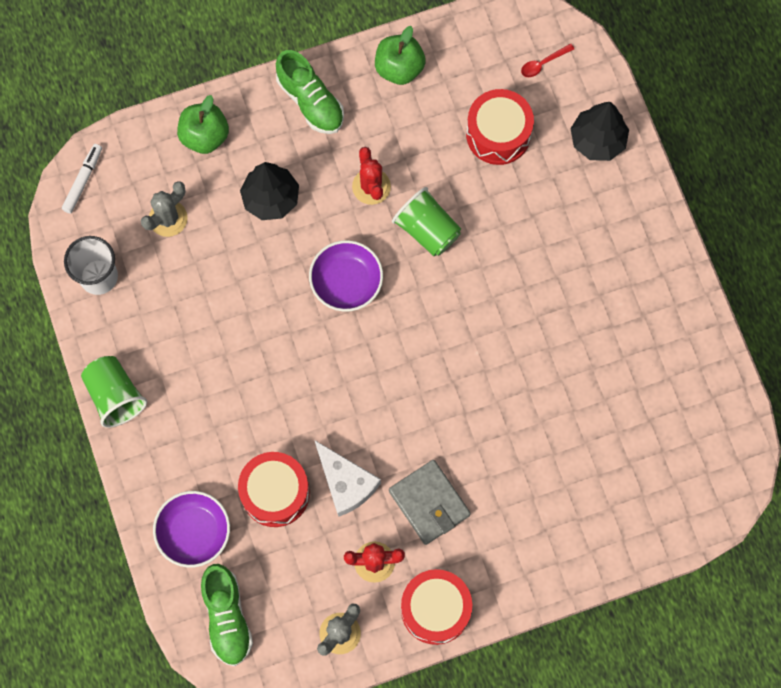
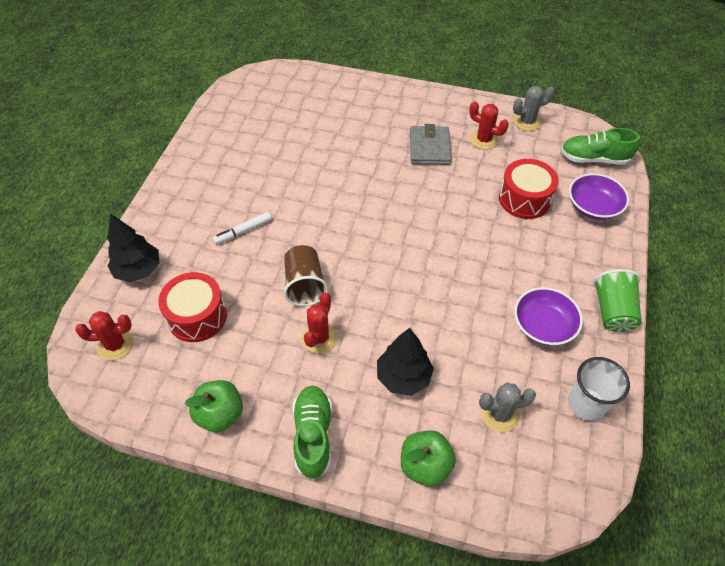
camera: 145 degrees left, 20 degrees down
white marker [62,144,102,213] -> white marker moved to [213,212,272,245]
green shoe [201,564,253,666] -> green shoe turned 105 degrees counterclockwise [561,128,640,165]
purple bowl [309,240,383,312] -> purple bowl moved to [514,287,583,346]
white cheese [315,441,381,517] -> none
green cup [392,187,461,256] -> brown cup [284,245,328,306]
red drum [401,569,472,645] -> none
red spoon [521,43,574,77] -> red cactus [75,311,134,360]

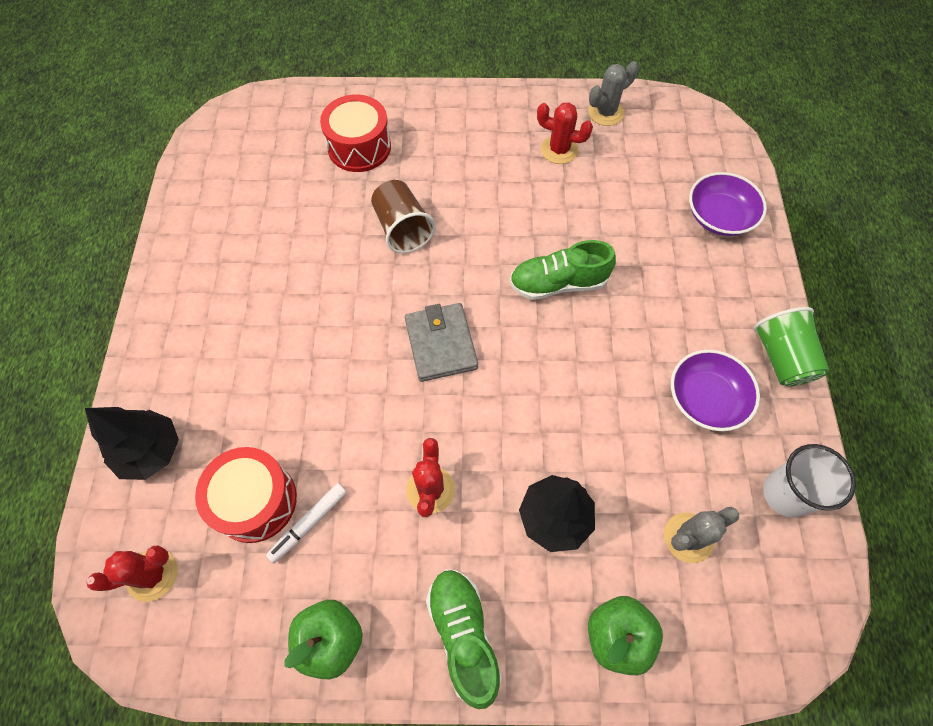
camera: 15 degrees left, 10 degrees up
white marker [213,212,272,245] -> white marker moved to [266,483,347,563]
brown cup [284,245,328,306] -> brown cup moved to [371,180,435,253]
grey wallet [410,124,451,165] -> grey wallet moved to [405,303,478,382]
red drum [499,159,559,219] -> red drum moved to [320,94,391,172]
green shoe [561,128,640,165] -> green shoe moved to [510,240,616,300]

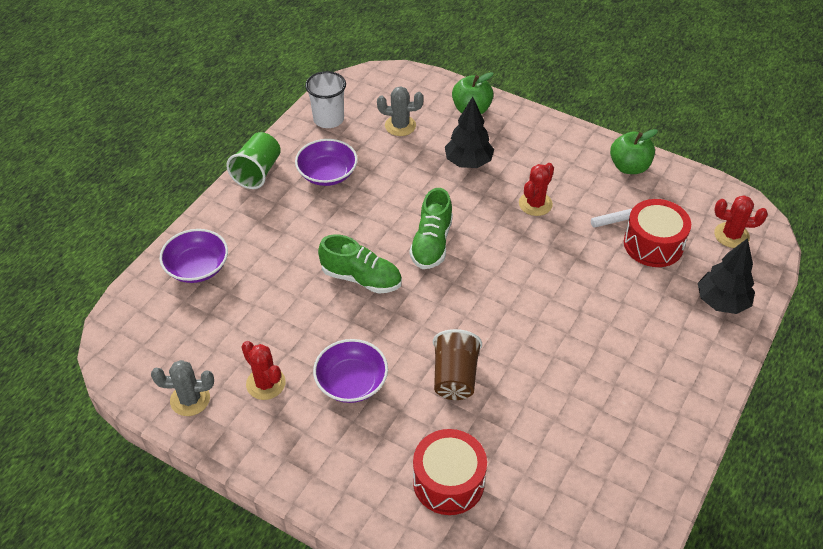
camera: 150 degrees left, 15 degrees down
grey wallet [405,303,478,382] -> none
green shoe [426,569,502,709] -> green shoe moved to [410,188,453,269]
none -> purple bowl [313,339,388,403]

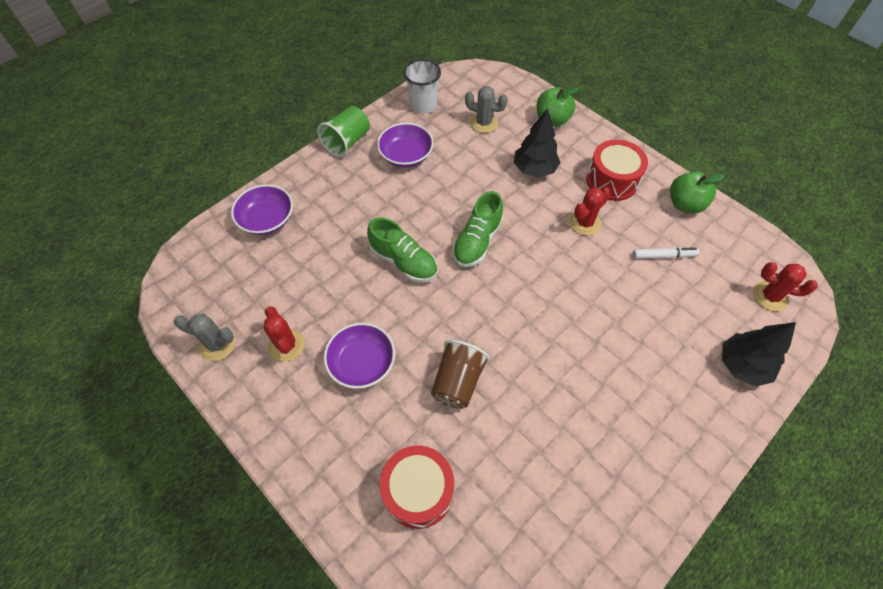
camera: 15 degrees right, 10 degrees up
red drum [624,199,691,267] -> red drum moved to [586,139,648,201]

